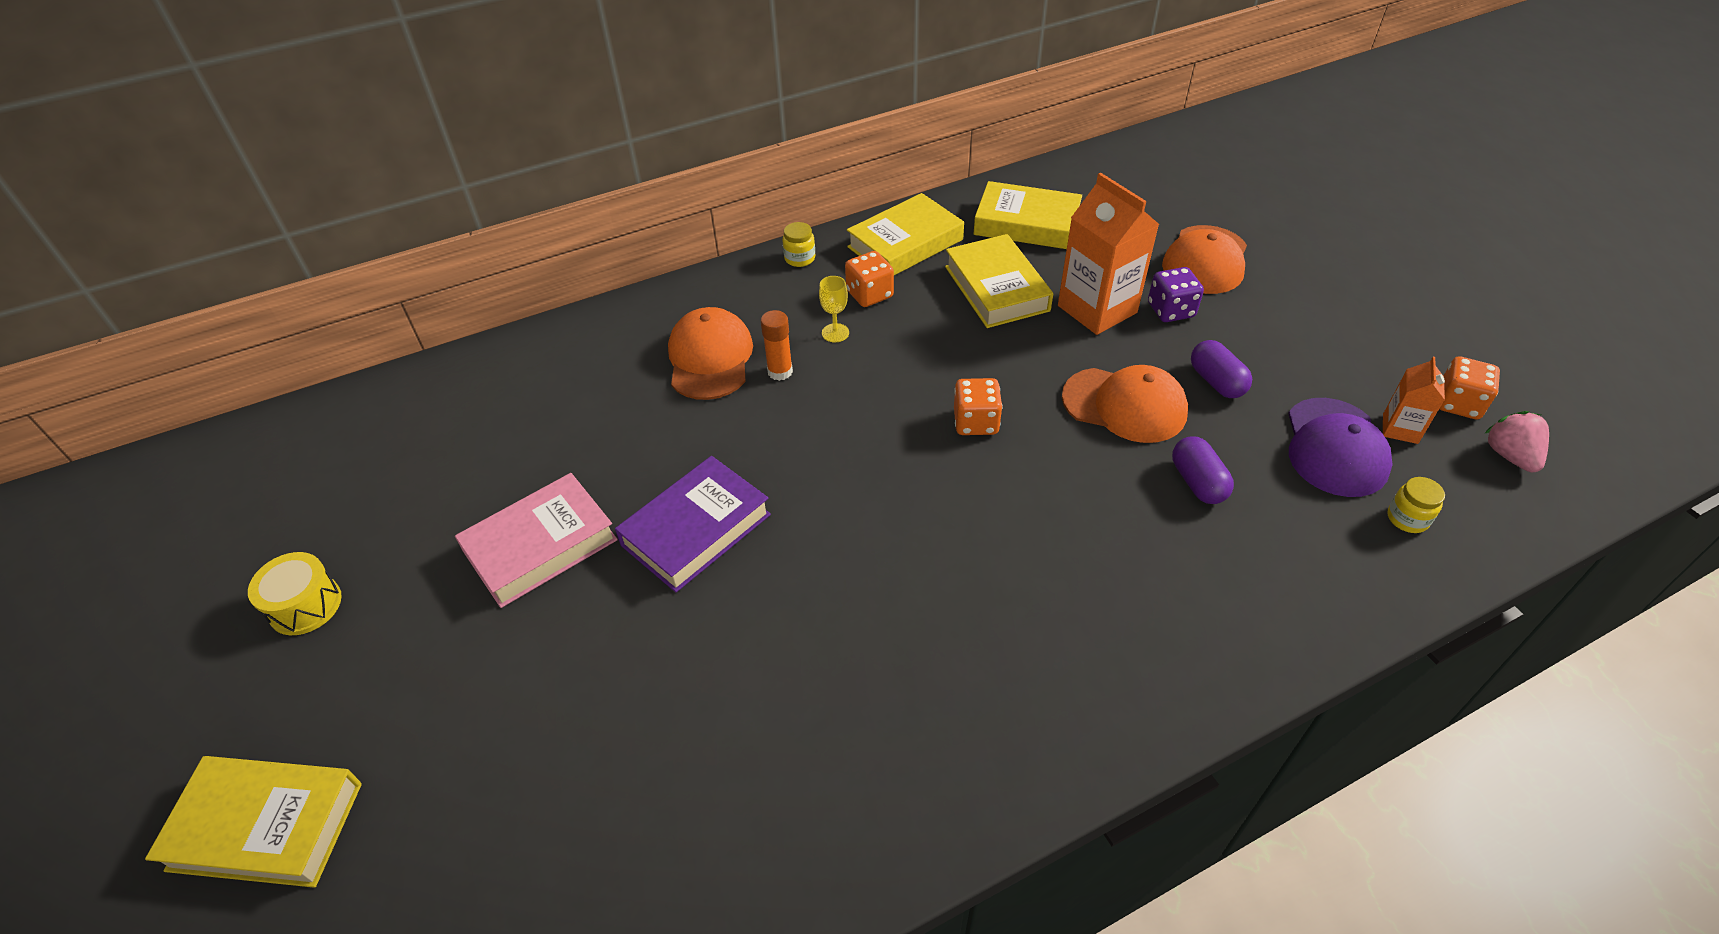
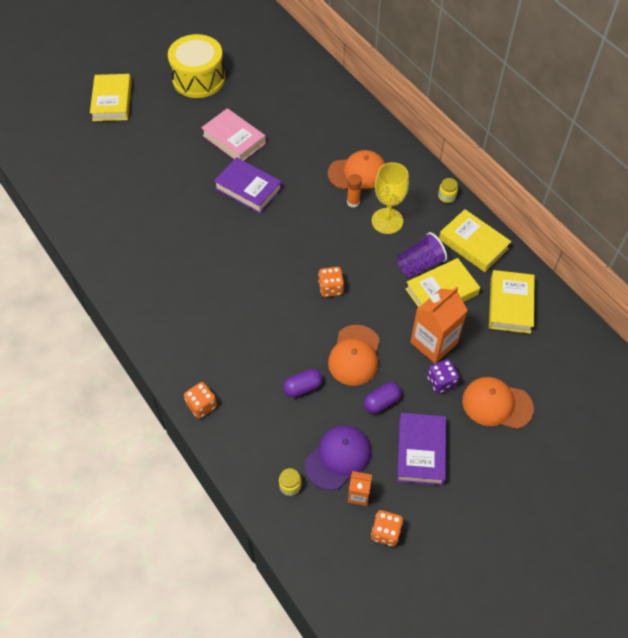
camera: 80 degrees right, 10 degrees up
yellow drum [248,552,342,635] -> yellow drum [168,34,225,98], size x1.98
yellow goblet [819,276,849,342] -> yellow goblet [372,162,409,234], size x2.12
orange dice [845,251,894,307] -> orange dice moved to [184,382,217,419]
purple cap [1288,398,1393,497] -> purple cap turned 135 degrees clockwise [305,425,371,490]
pink strawberry [1484,411,1549,472] -> none
none -> purple cup [397,232,447,278]
none -> purple book [397,413,446,485]

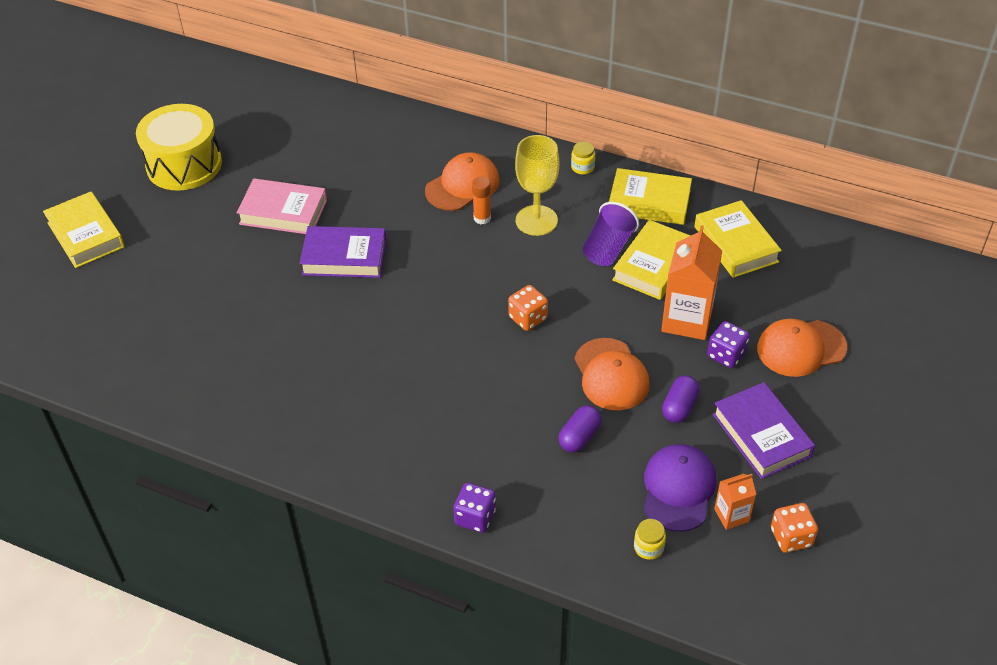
camera: 30 degrees left, 10 degrees down
orange dice [184,382,217,419] -> purple dice [453,483,496,533]

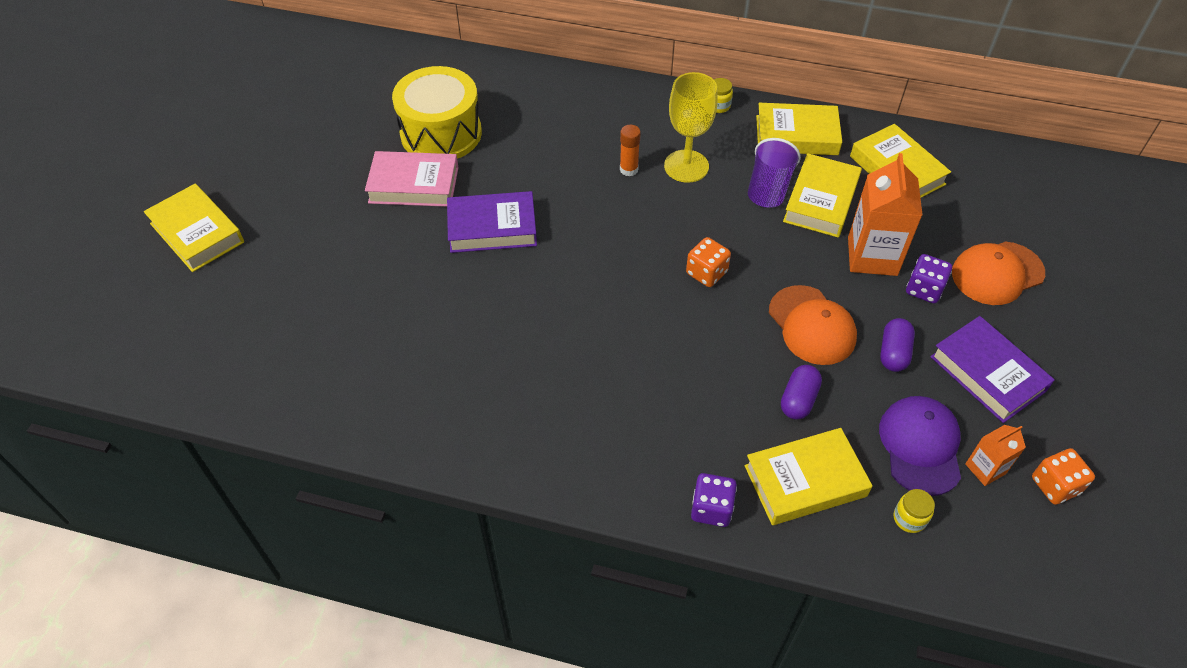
camera: 10 degrees left, 5 degrees up
yellow drum [136,104,222,191] -> yellow drum moved to [392,66,482,159]
orange cap [425,152,500,211] -> none
none -> yellow book [745,428,872,525]

